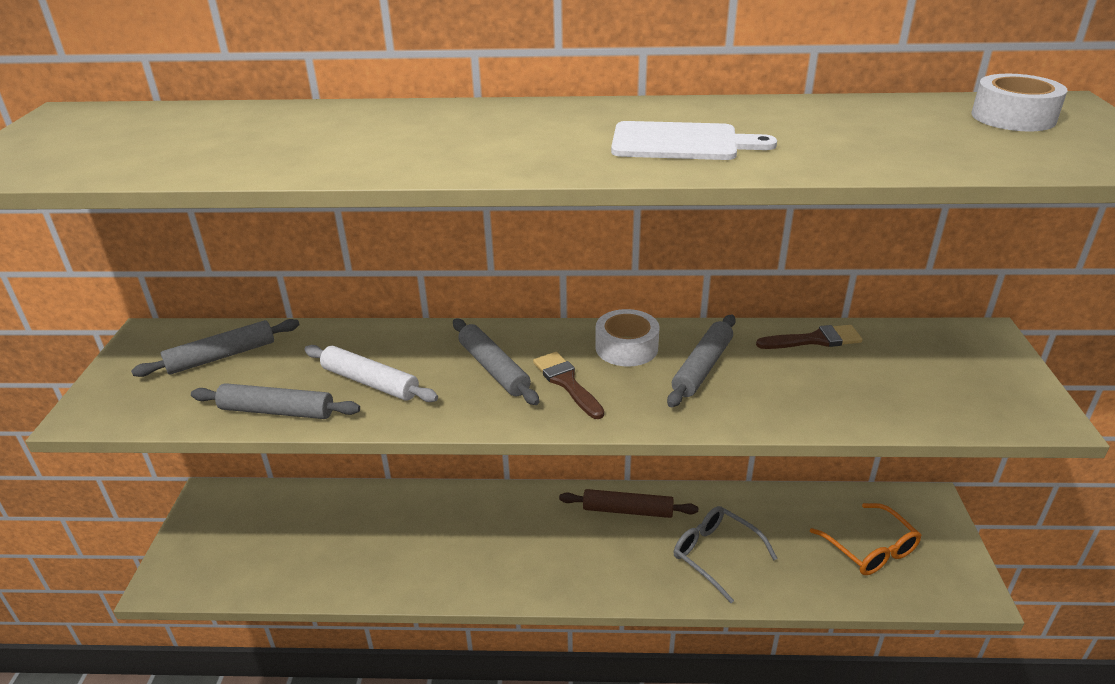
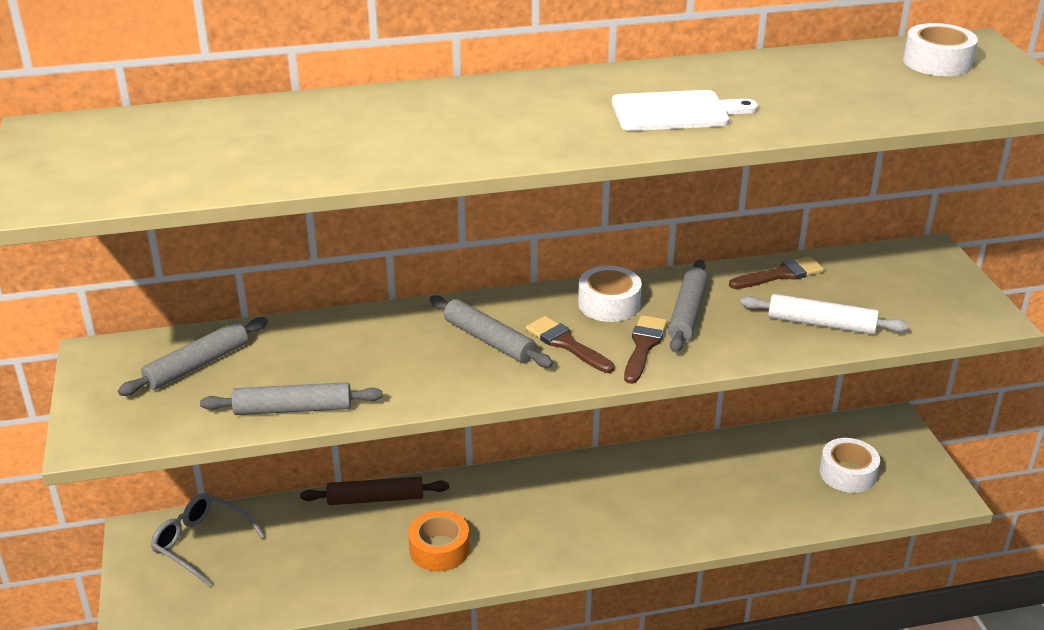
camera: 15 degrees left, 0 degrees up
white rolling pin [304,345,438,402] -> white rolling pin moved to [740,294,908,334]
brown rolling pin [559,489,698,518] -> brown rolling pin moved to [300,477,449,505]
grey glasses [674,506,778,603] -> grey glasses moved to [151,493,265,587]
orange glasses [810,503,921,575] -> white tape [819,438,880,493]
none -> orange tape [408,510,470,572]
none -> brown brush [624,315,667,384]

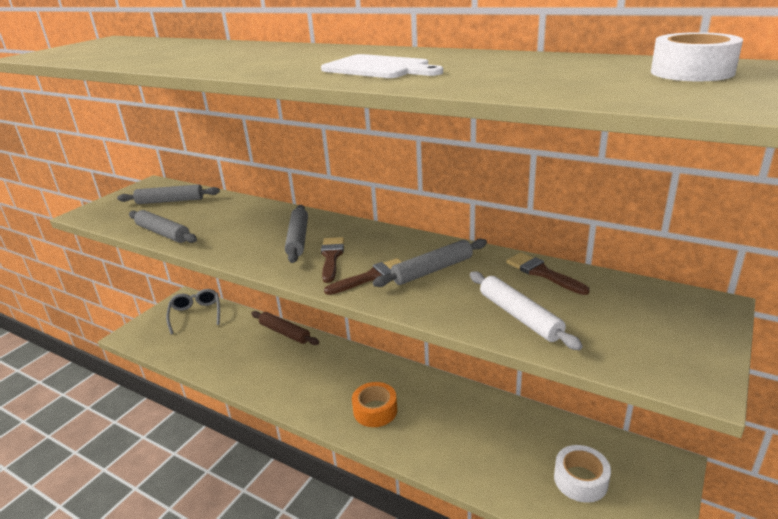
camera: 45 degrees right, 5 degrees down
orange tape [408,510,470,572] -> orange tape moved to [352,382,397,427]
white tape [578,266,642,322] -> none
brown brush [729,256,824,289] -> brown brush turned 150 degrees counterclockwise [506,252,590,295]

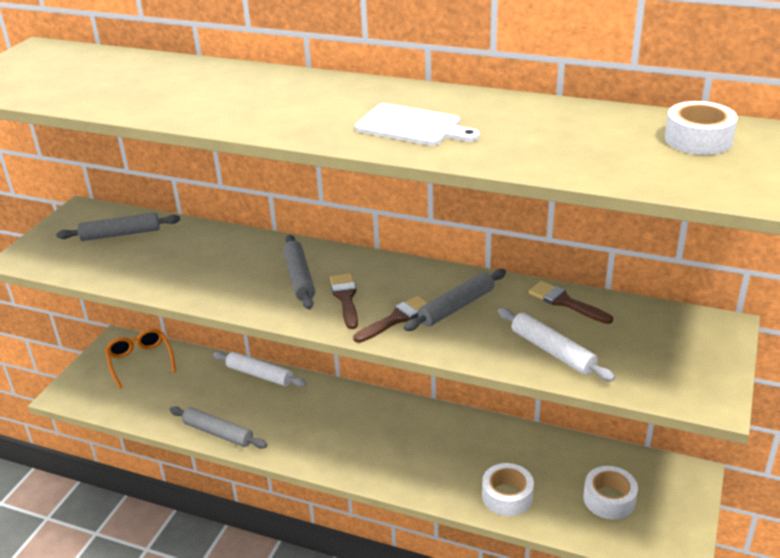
camera: 10 degrees left, 5 degrees up
grey rolling pin [129,210,197,243] -> grey rolling pin moved to [170,406,267,449]
grey glasses [166,289,220,335] -> orange glasses [105,329,176,389]
brown rolling pin [251,311,319,345] -> white rolling pin [213,351,307,387]
orange tape [352,382,397,427] -> none
none -> white tape [482,463,534,516]

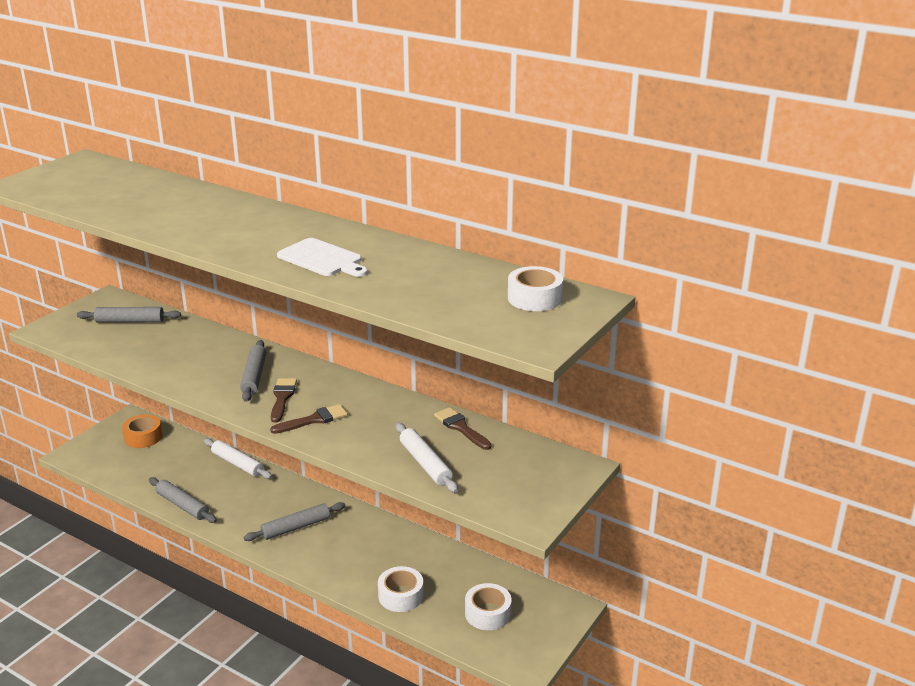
camera: 10 degrees right, 5 degrees down
orange glasses [105,329,176,389] -> orange tape [122,414,162,448]
grey rolling pin [404,269,506,331] -> grey rolling pin moved to [244,502,345,541]

